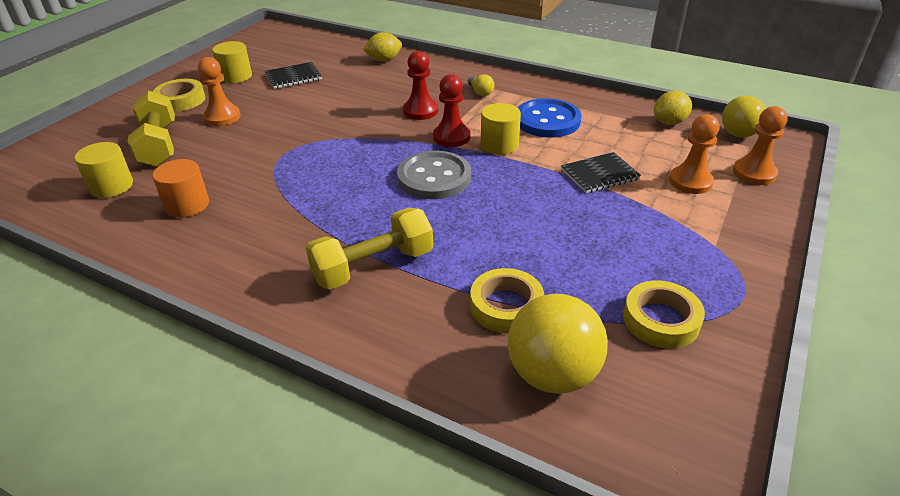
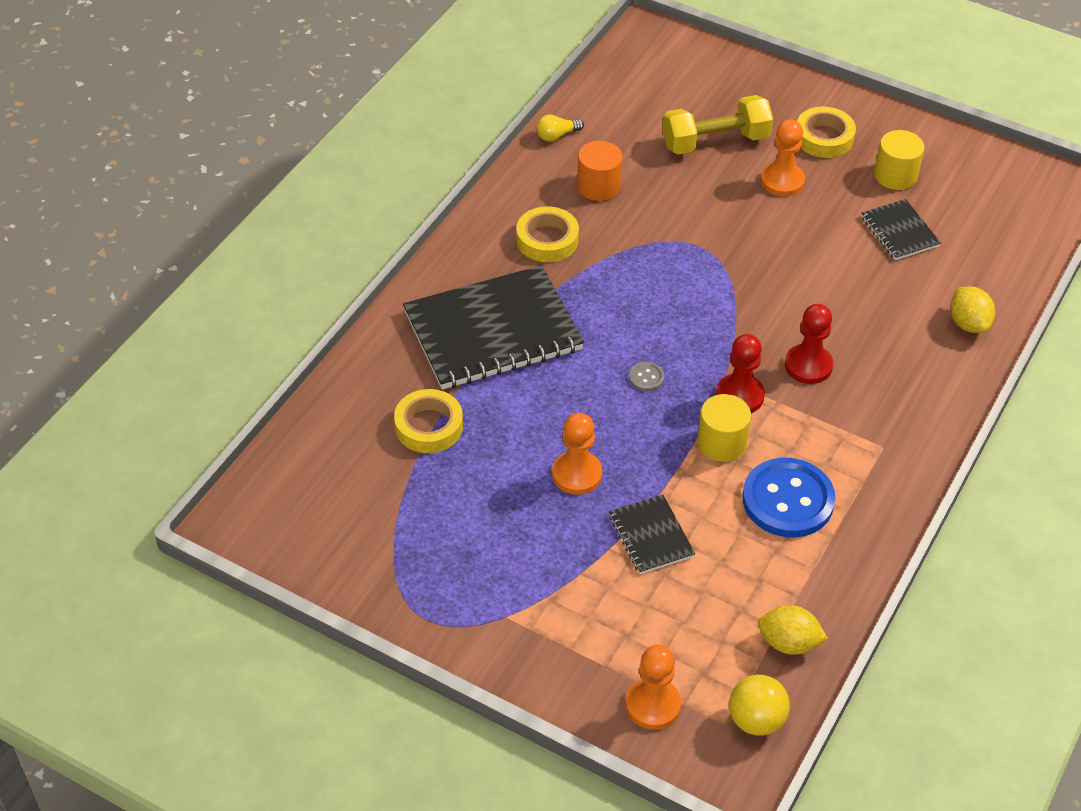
camera: 90 degrees right, 10 degrees up
yellow cylinder [74,142,133,198] -> none
yellow dumbbell [306,208,433,290] -> black notebook [403,265,584,390]
grey button [397,151,471,199] -> grey button [629,362,664,391], size x0.41
yellow light bulb [468,74,495,96] -> yellow light bulb moved to [536,114,584,141]
yellow ball [508,294,608,394] -> none
yellow tape [623,281,705,348] -> yellow tape moved to [516,206,579,262]
yellow lemon [654,91,692,125] -> yellow lemon turned 45 degrees counterclockwise [758,605,828,655]
orange pawn [669,114,720,194] -> orange pawn moved to [552,413,602,495]

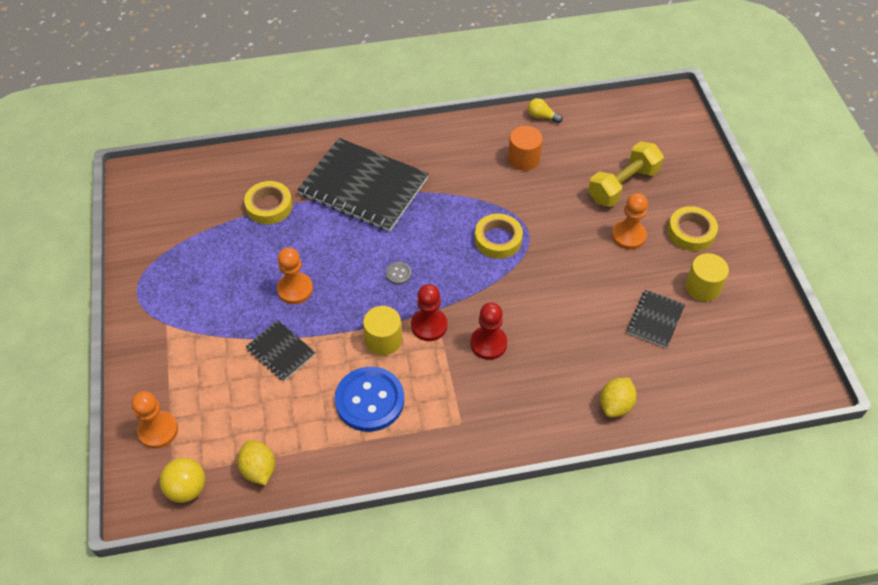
camera: 50 degrees right, 5 degrees up
yellow tape [516,206,579,262] -> yellow tape moved to [475,214,523,259]
black notebook [609,495,695,574] -> black notebook turned 75 degrees counterclockwise [246,320,316,381]
yellow dumbbell [662,95,773,155] -> yellow dumbbell turned 75 degrees counterclockwise [588,141,664,207]

